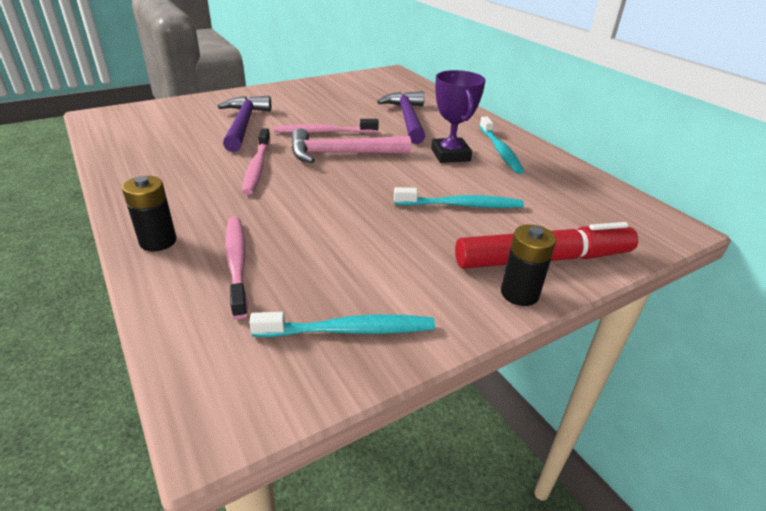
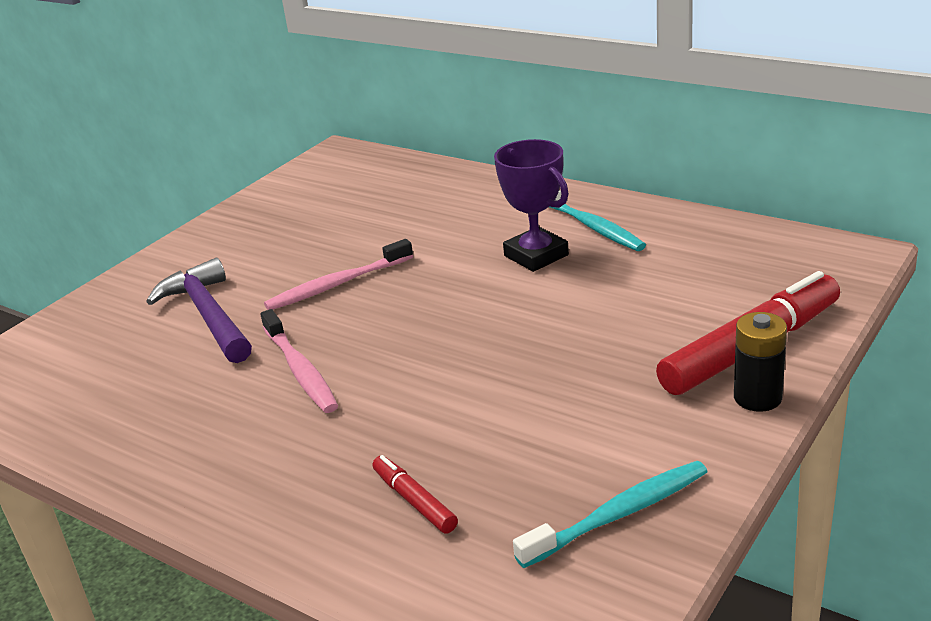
camera: 20 degrees left, 5 degrees down
black battery [122,176,177,252] -> none
pink toothbrush [225,217,248,319] -> red marker [372,455,458,533]
pink hammer [291,128,411,163] -> none
purple hammer [377,91,425,144] -> none
turquoise toothbrush [394,187,524,208] -> none

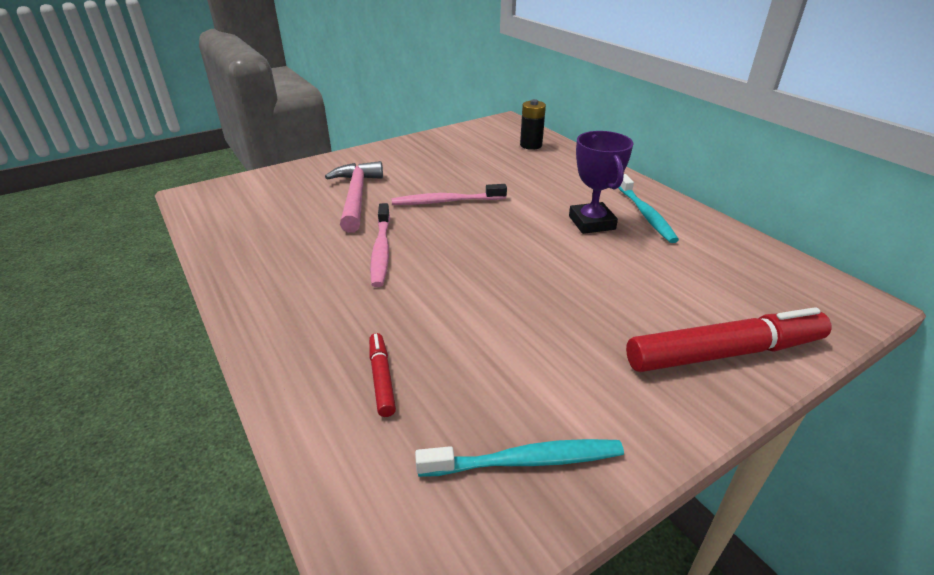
camera: 20 degrees right, 5 degrees up
purple hammer [146,258,252,363] -> pink hammer [325,161,383,233]
black battery [734,312,787,412] -> black battery moved to [520,99,546,150]

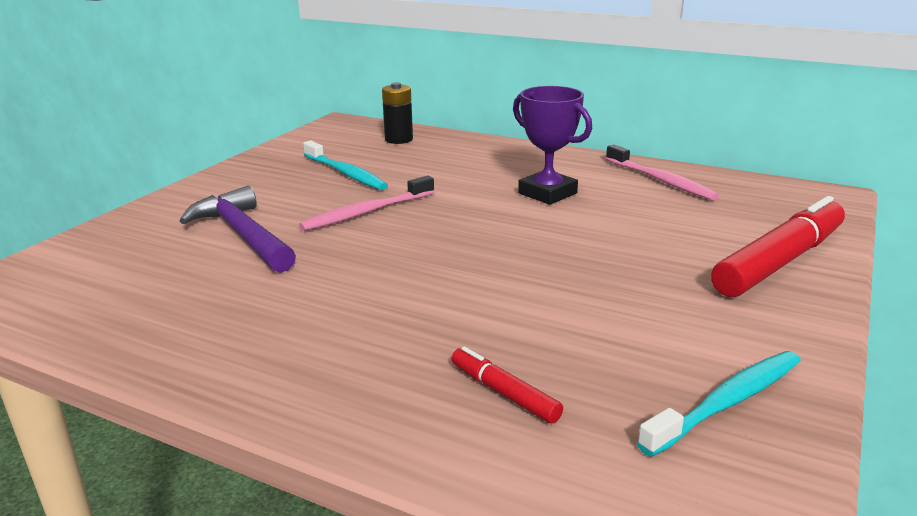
camera: 30 degrees left, 10 degrees down
pink hammer [325,161,383,233] -> purple hammer [179,186,296,273]
pink toothbrush [370,203,390,287] -> pink toothbrush moved to [606,144,719,200]
turquoise toothbrush [619,174,679,243] -> turquoise toothbrush moved to [303,140,388,190]

